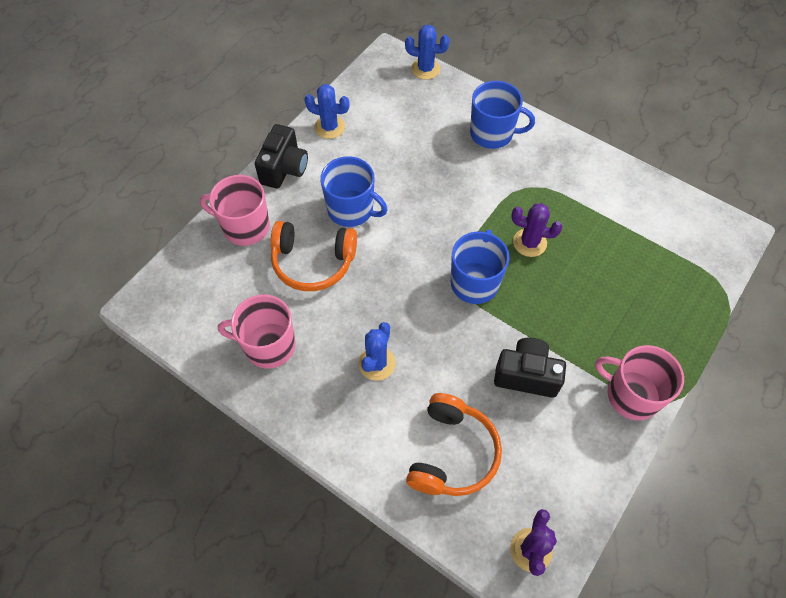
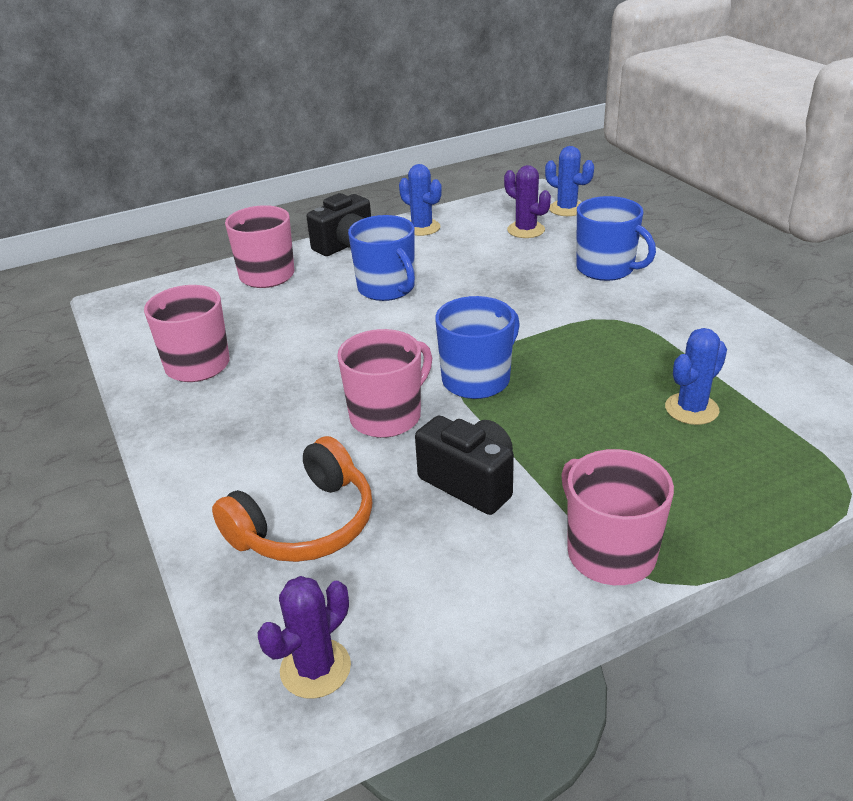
camera: 30 degrees right, 25 degrees down
orange headphones [271,221,357,291] -> none
blue cactus [358,322,396,381] -> blue cactus moved to [665,328,727,425]
purple cactus [511,203,563,257] -> purple cactus moved to [504,165,551,238]
none -> pink mug [337,329,432,438]

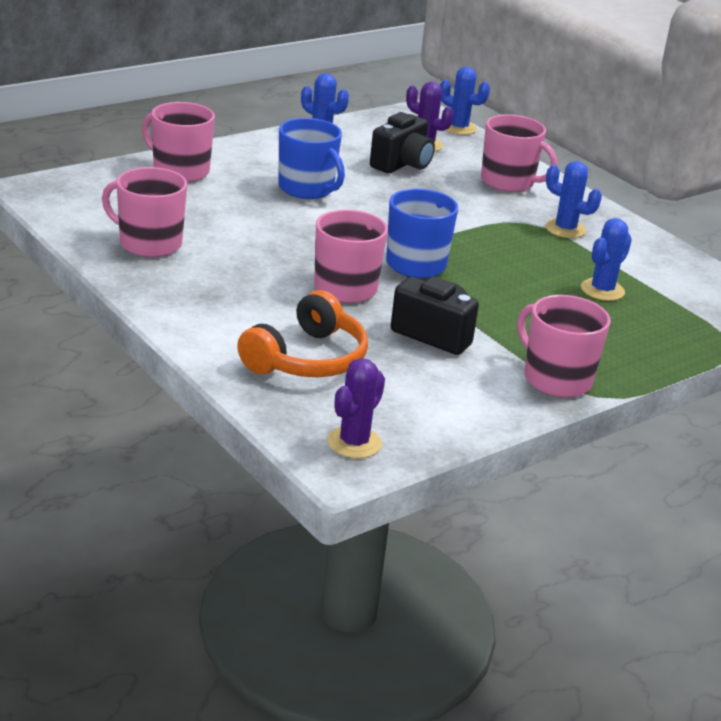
camera: 15 degrees left, 5 degrees down
black camera [307,193,371,256] -> black camera moved to [370,112,435,173]
blue mug [576,196,656,281] -> pink mug [481,114,558,192]
none -> blue cactus [545,161,602,238]

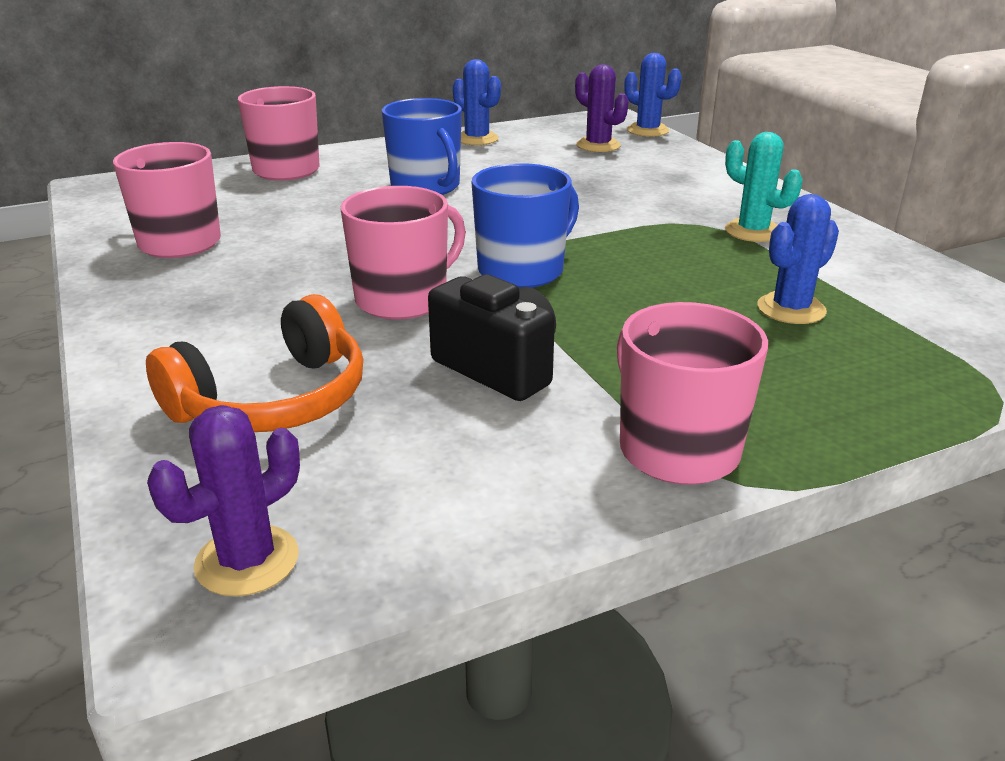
camera: 15 degrees right, 0 degrees up
black camera [370,112,435,173] -> none
pink mug [481,114,558,192] -> none
blue cactus [545,161,602,238] -> turquoise cactus [725,132,803,242]

